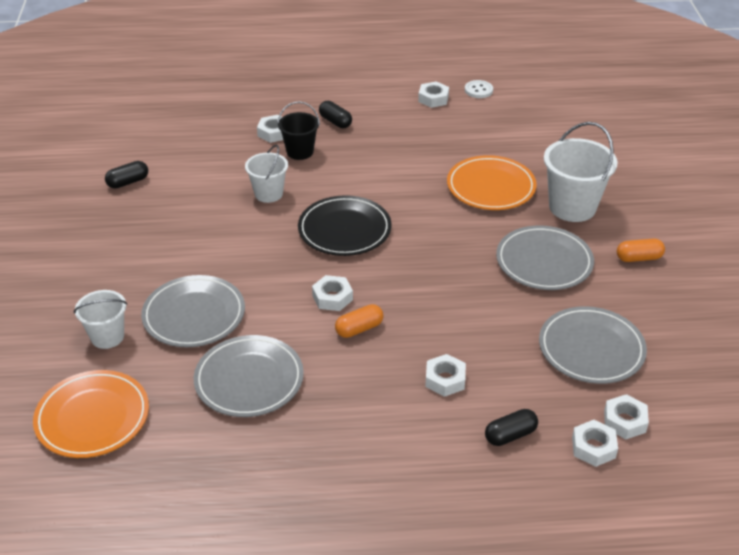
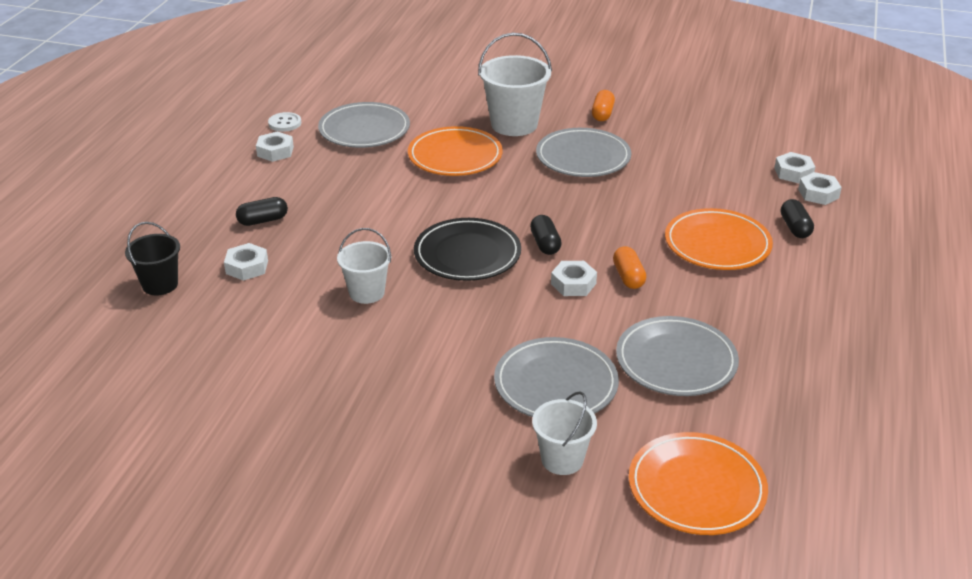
camera: 70 degrees left, 5 degrees down
black capsule [105,161,148,189] -> black capsule moved to [530,215,562,255]
black bucket [277,101,320,160] -> black bucket moved to [125,222,180,295]
white nut [425,354,466,397] -> orange plate [665,208,773,270]
grey plate [539,306,647,384] -> grey plate moved to [318,102,410,148]

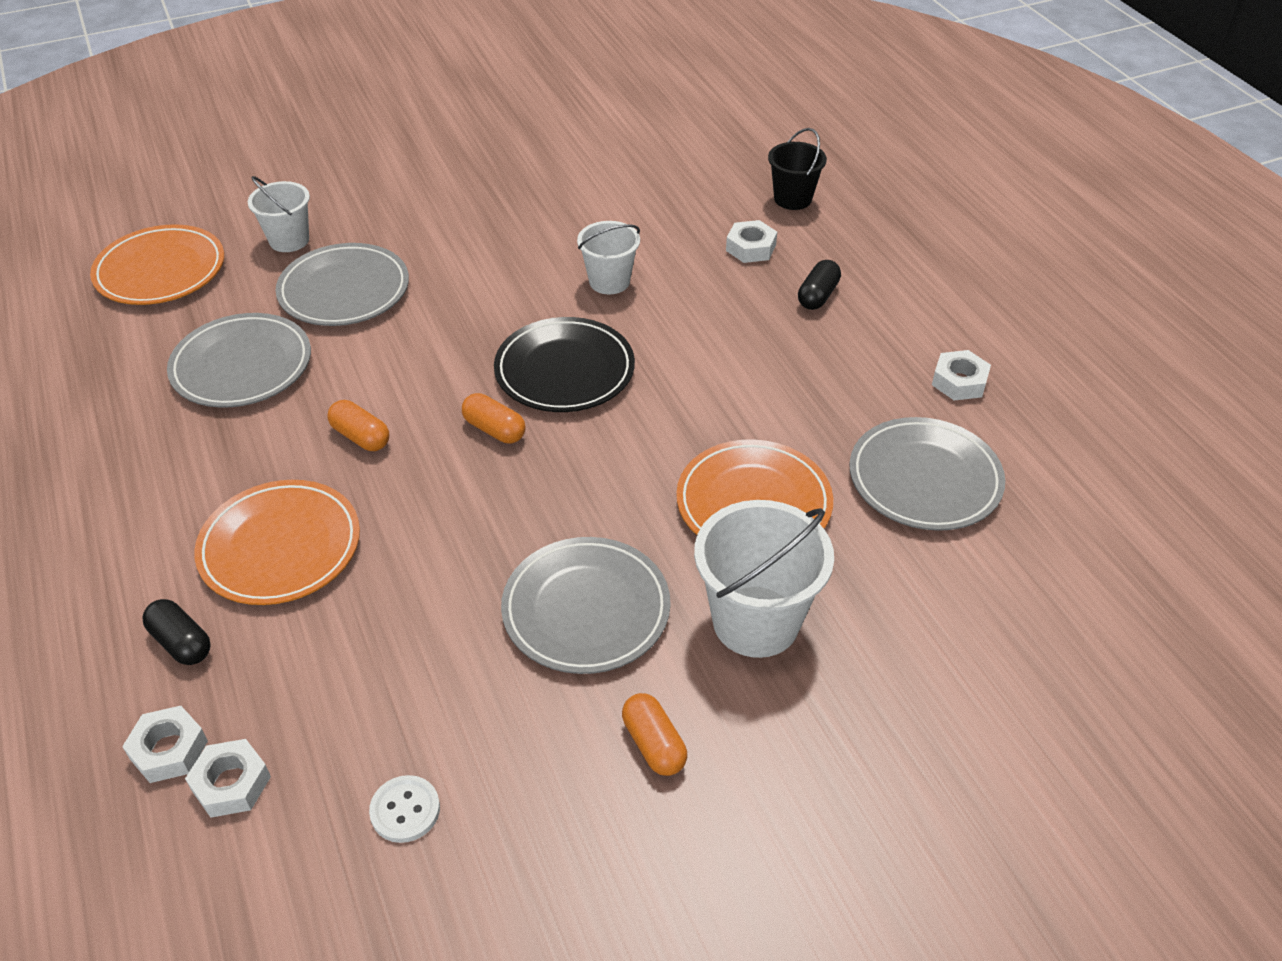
camera: 140 degrees right, 10 degrees up
white button [268,112,301,132] -> white button moved to [369,775,440,843]
black capsule [530,215,562,255] -> orange capsule [462,393,526,444]
white nut [551,261,597,296] -> none

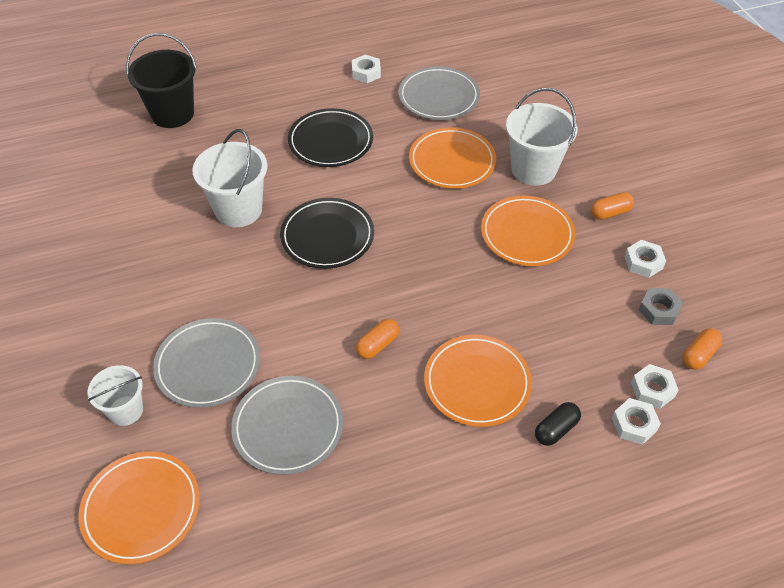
camera: 85 degrees left, 5 degrees up
white button [369,775,440,843] -> grey nut [639,288,683,325]
orange capsule [462,393,526,444] -> orange capsule moved to [683,328,722,370]
grey plate [501,537,671,674] -> orange plate [481,196,575,266]
white bucket [577,221,640,295] -> white bucket [192,129,267,227], size x1.63
white nut [726,220,777,263] -> white nut moved to [624,240,666,278]
black bucket [768,128,827,210] -> black bucket [126,33,197,128], size x1.63
black capsule [798,260,841,310] -> none
none -> black plate [288,108,373,167]

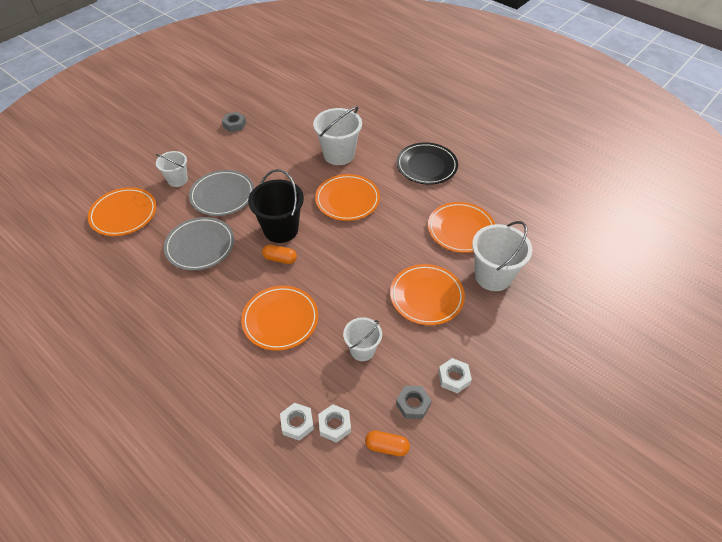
camera: 60 degrees right, 0 degrees up
black bucket [126,33,197,128] -> black bucket moved to [248,169,304,243]
black plate [280,198,374,269] -> orange plate [315,174,380,221]
white nut [352,55,381,83] -> none
grey plate [399,67,480,120] -> none
black capsule [535,402,581,446] -> none
orange capsule [591,192,634,220] -> none
none -> grey nut [222,112,246,132]
none -> white bucket [343,317,382,361]

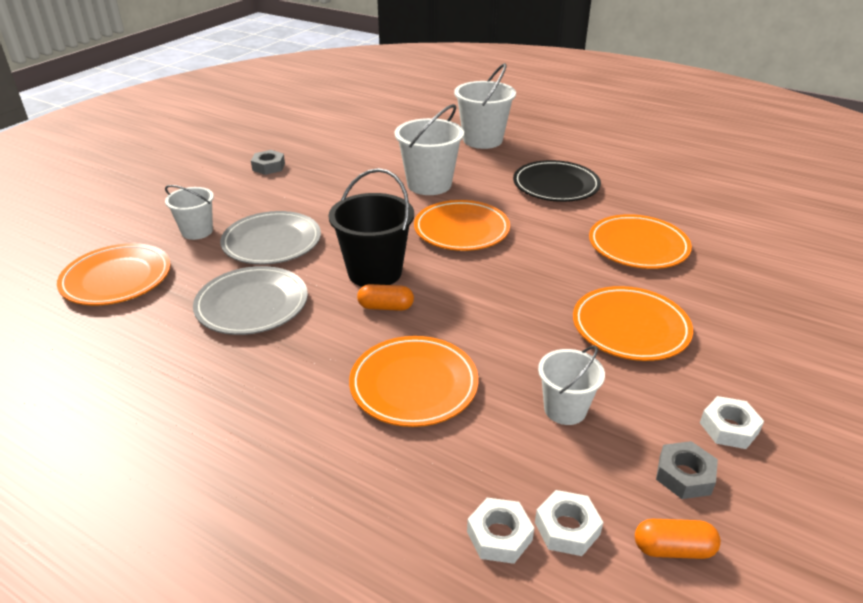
camera: 10 degrees left, 15 degrees down
white bucket [472,221,532,291] -> white bucket moved to [454,63,516,149]

